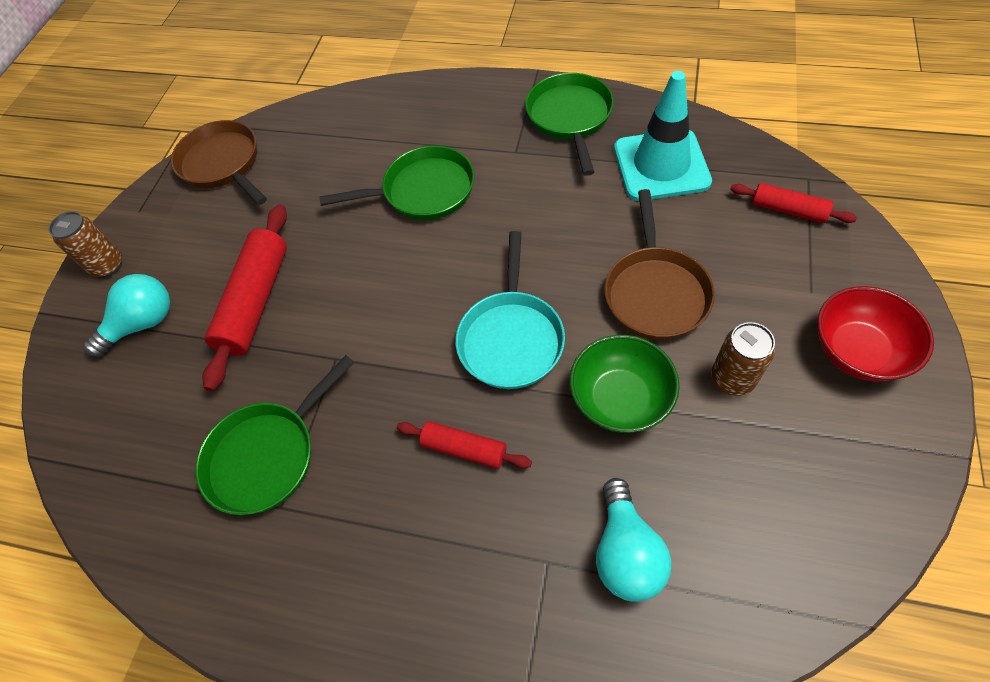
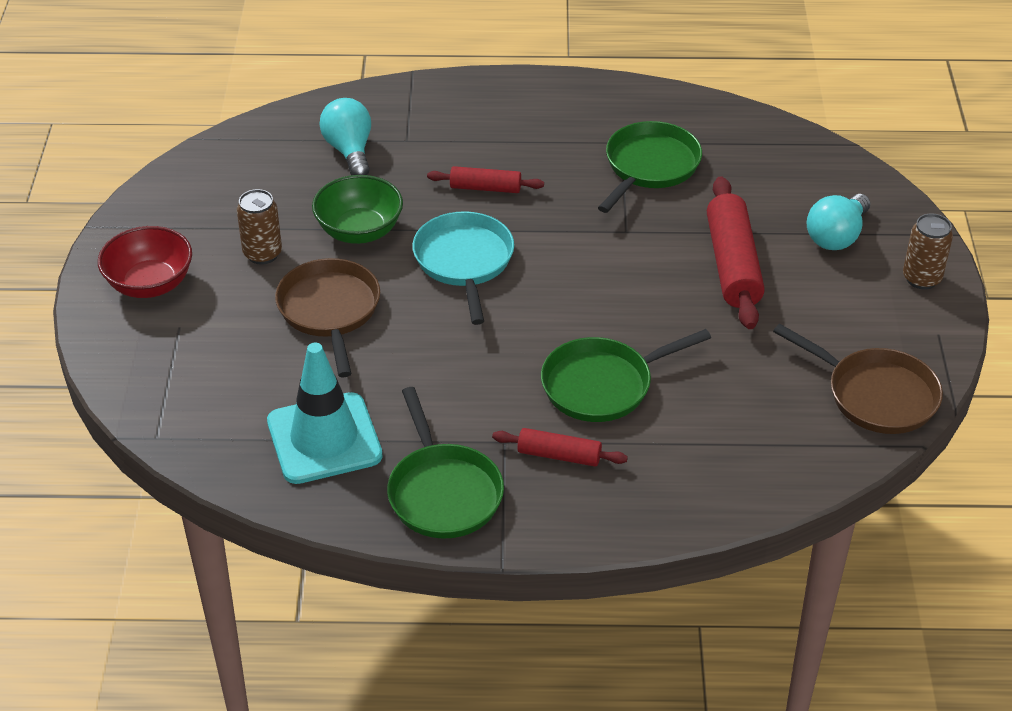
camera: 160 degrees right, 15 degrees down
red rolling pin [730,183,857,223] -> red rolling pin moved to [492,428,628,467]

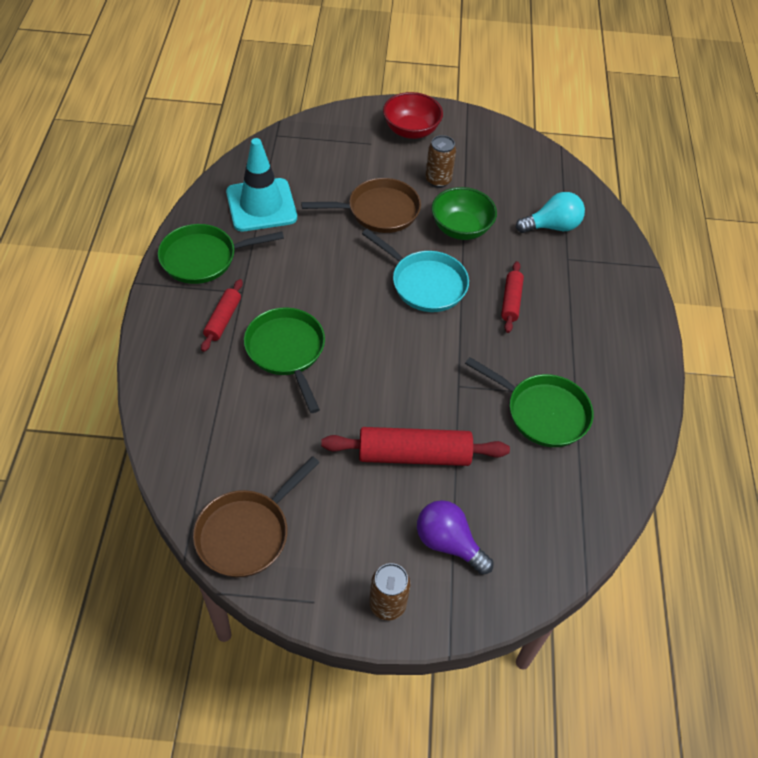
camera: 90 degrees right, 10 degrees up
turquoise pan [412,211,514,325] -> turquoise pan turned 45 degrees clockwise [362,229,469,312]
turquoise light bulb [807,194,870,250] -> purple light bulb [417,500,493,575]

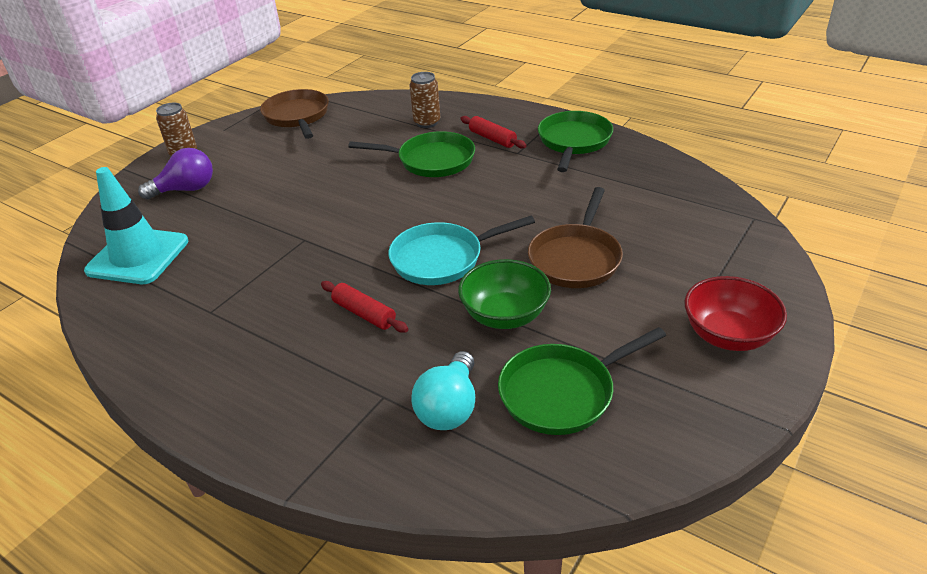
camera: 125 degrees right, 15 degrees down
turquoise traffic cone [226,138,297,231] -> turquoise traffic cone moved to [84,167,188,284]
red rolling pin [321,427,510,466] -> none
brown can [425,135,456,188] -> brown can moved to [409,72,440,128]
green pan [465,357,593,447] -> green pan moved to [498,327,666,435]

